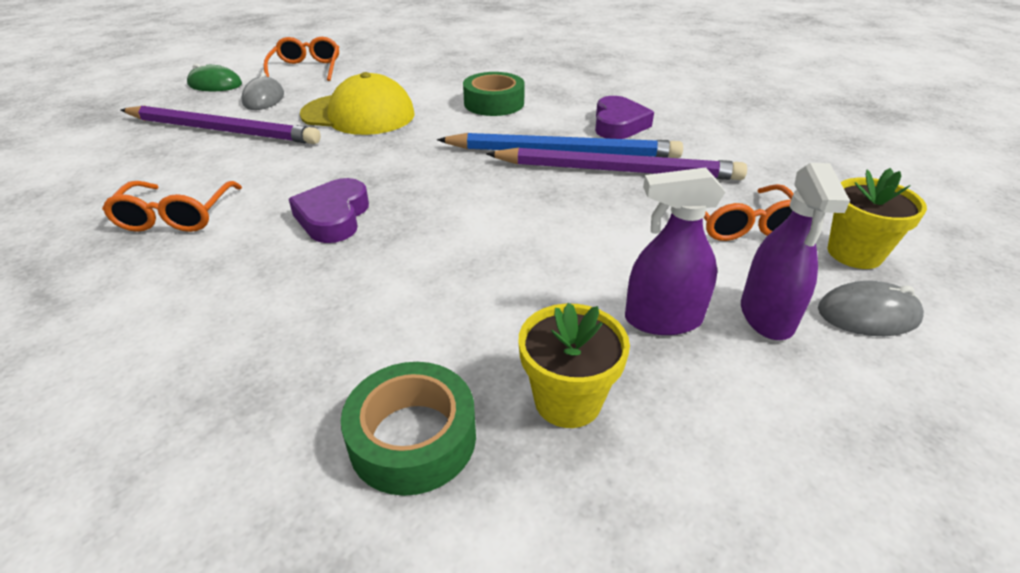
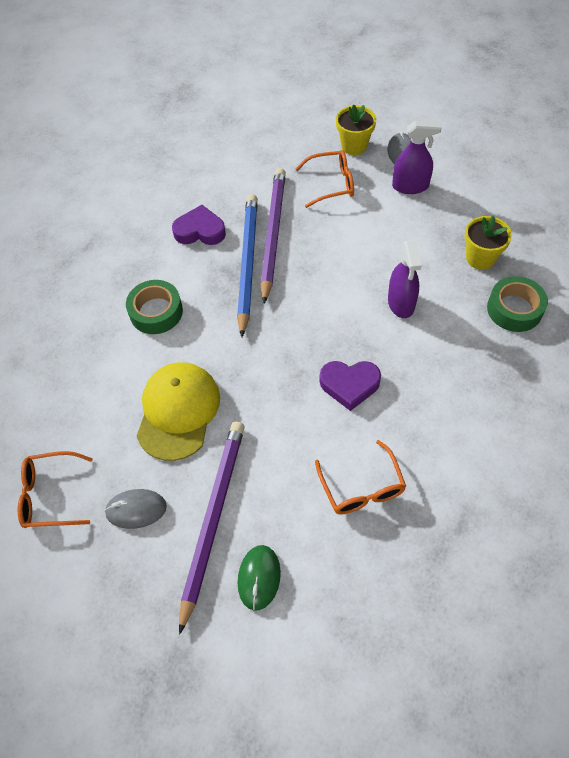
camera: 90 degrees left, 20 degrees up
orange glasses [102,181,242,232] -> orange glasses turned 75 degrees clockwise [315,440,406,514]
green mouse [187,63,242,91] -> green mouse moved to [238,545,281,611]
purple spray bottle [625,167,725,335] -> purple spray bottle moved to [388,240,422,318]

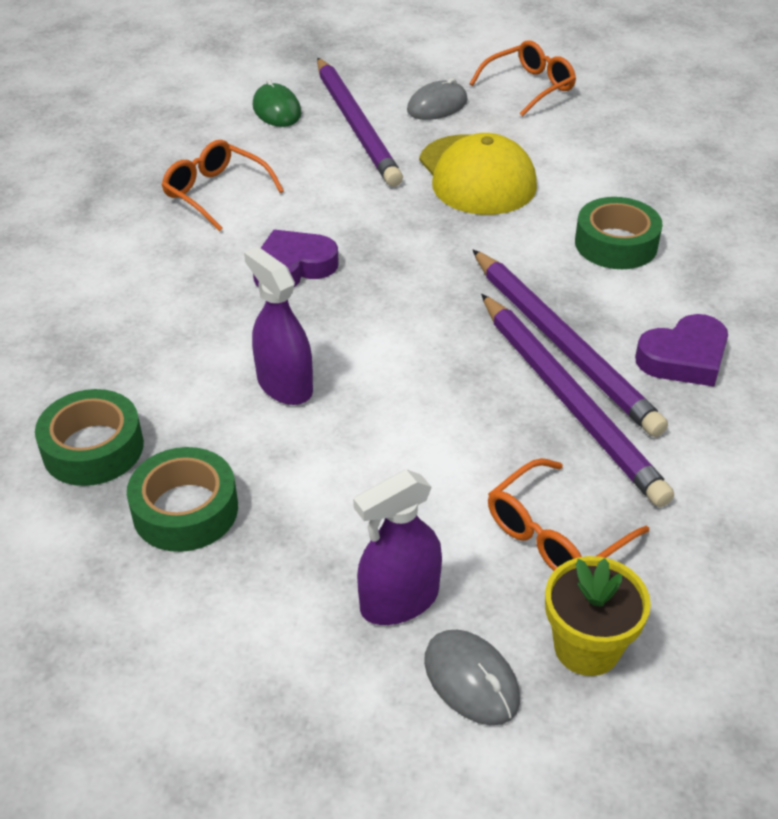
camera: 145 degrees right, 15 degrees down
blue pencil [237,194,258,337] -> purple pencil [473,250,668,437]
yellow flower pot [464,216,512,270] -> green tape [127,447,238,552]

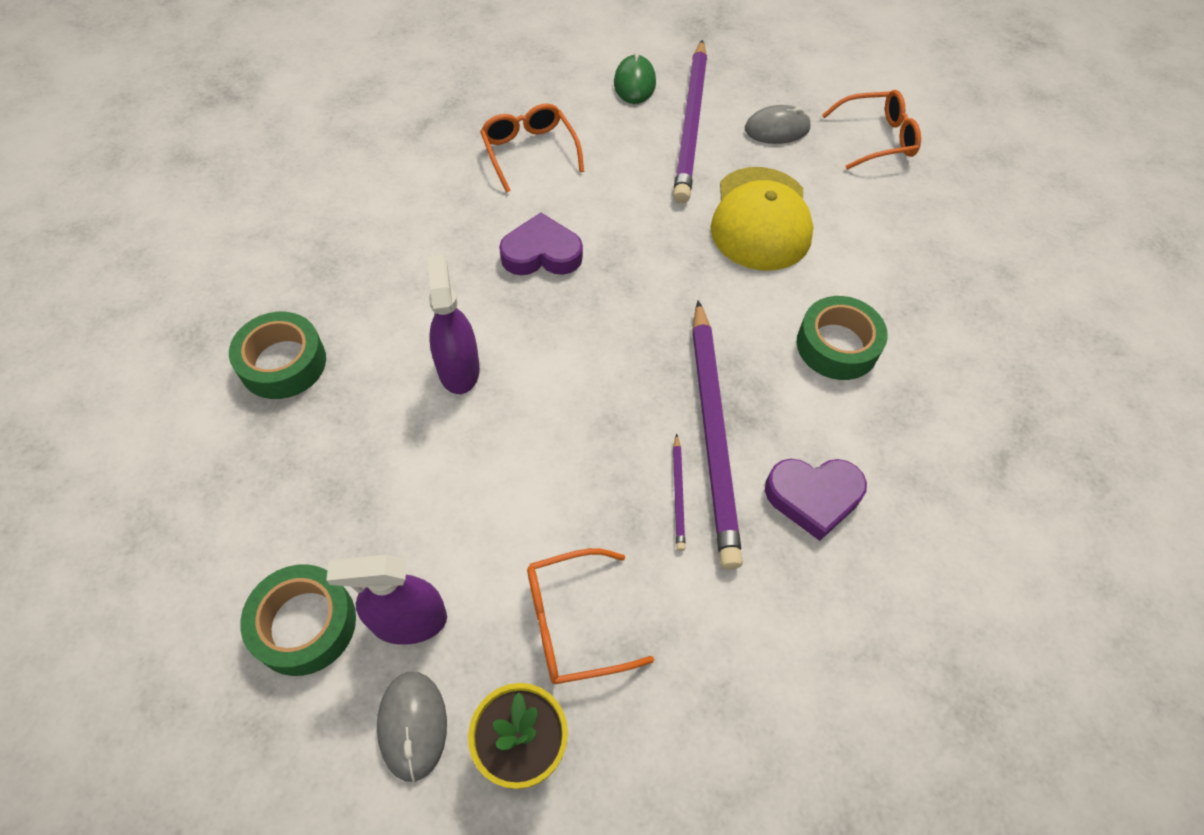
camera: 25 degrees right, 15 degrees up
green tape [127,447,238,552] -> green tape moved to [240,564,356,676]
purple pencil [481,294,674,507] -> purple pencil [673,434,685,551], size x0.40

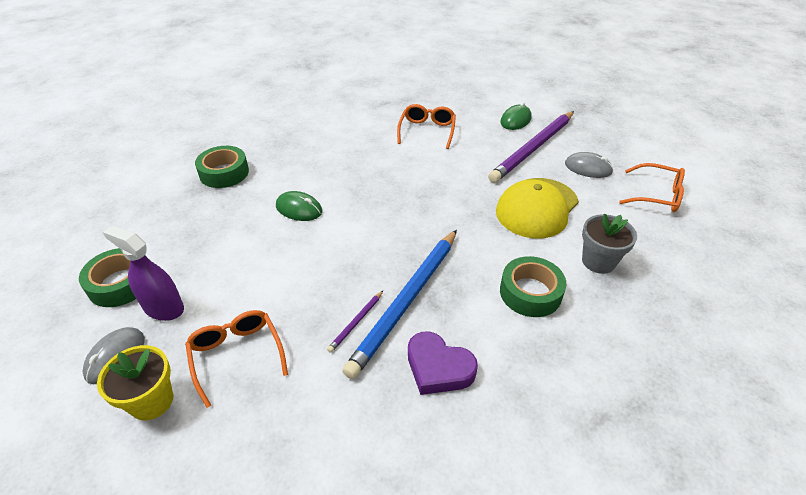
camera: 35 degrees right, 15 degrees down
purple spray bottle [428,255,480,394] -> green mouse [276,191,322,221]
purple heart [499,212,583,275] -> none
orange glasses [527,548,654,684] -> orange glasses turned 45 degrees clockwise [185,310,288,408]
purple pencil [692,300,743,570] -> blue pencil [342,230,457,379]
none -> grey flower pot [582,213,637,274]

